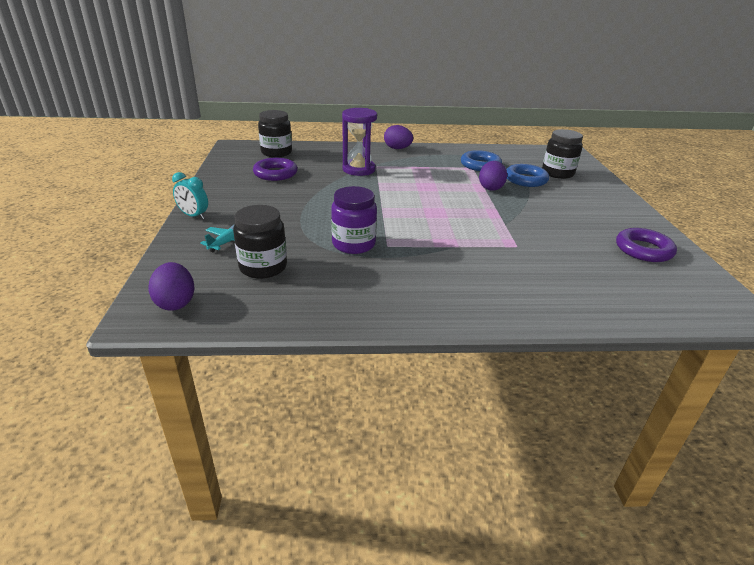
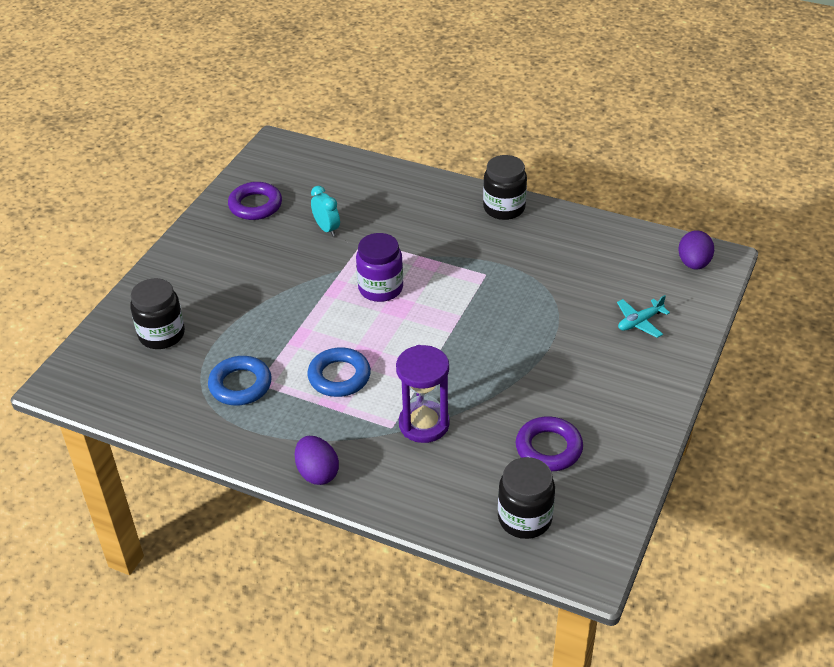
camera: 150 degrees left, 10 degrees up
turquoise clock [172,172,208,219] -> turquoise clock moved to [311,186,340,236]
black jar [233,205,287,279] -> black jar moved to [483,155,527,220]
purple jar [331,186,377,254] -> purple jar moved to [356,233,403,302]
purple egg [479,161,507,191] -> none
blue ring [506,164,549,187] -> blue ring moved to [307,347,371,397]

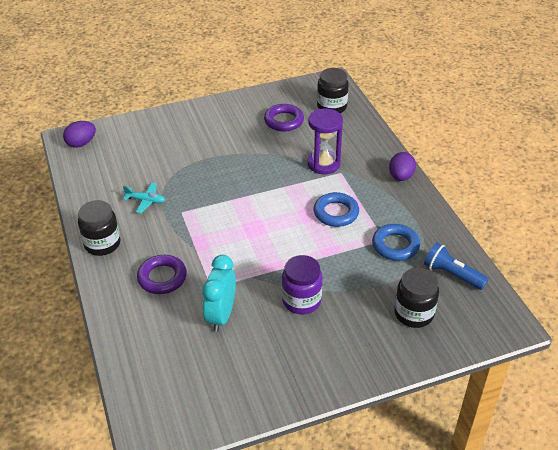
camera: 135 degrees left, 0 degrees up
purple ring [228,182,282,220] -> purple ring moved to [137,255,187,294]
turquoise clock [311,186,340,236] -> turquoise clock [202,255,236,332], size x1.57
purple jar [356,233,403,302] -> purple jar moved to [282,255,322,314]
turquoise plane [617,295,670,338] -> turquoise plane moved to [123,182,165,213]
none -> blue flashlight [424,242,489,290]

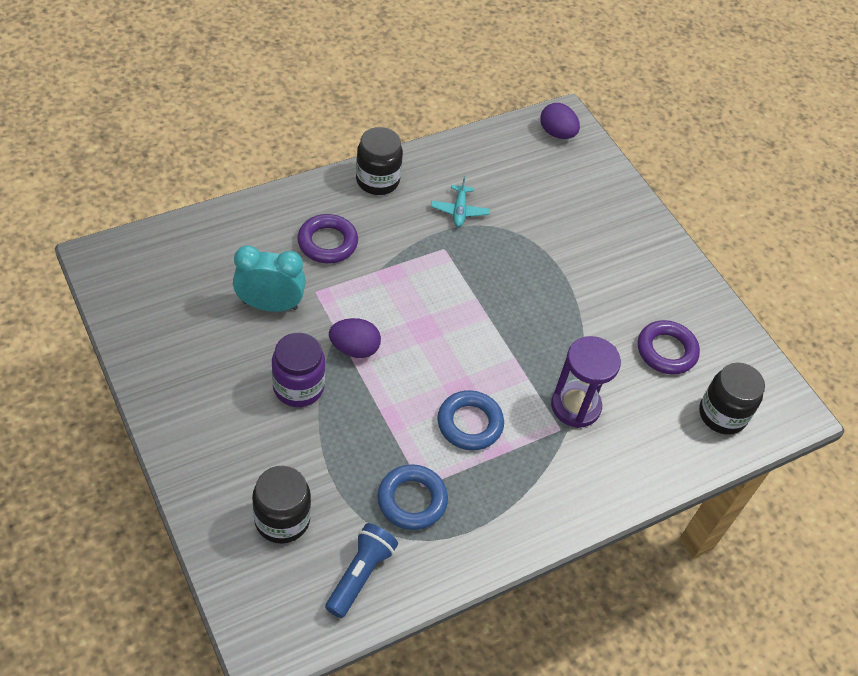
camera: 75 degrees right, 10 degrees up
purple egg [389,152,416,181] -> purple egg moved to [329,318,381,358]

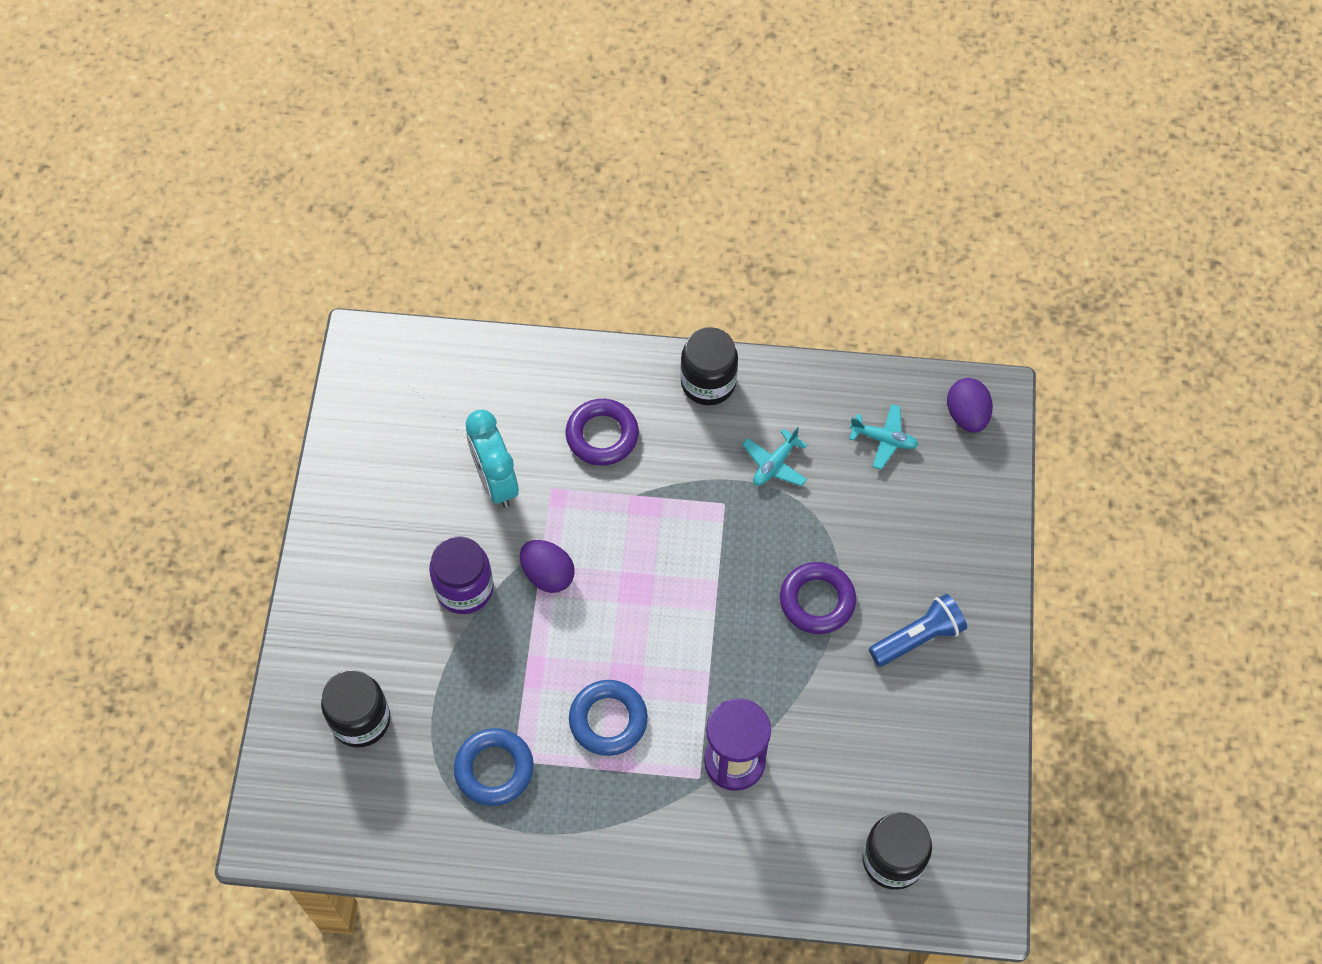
camera: 40 degrees right, 10 degrees up
turquoise clock [233,245,306,312] -> turquoise clock turned 150 degrees counterclockwise [465,410,519,507]
blue flashlight [325,523,398,618] -> blue flashlight moved to [869,594,967,667]
purple ring [638,320,700,375] -> purple ring moved to [780,562,856,634]
none -> turquoise plane [849,404,918,470]

